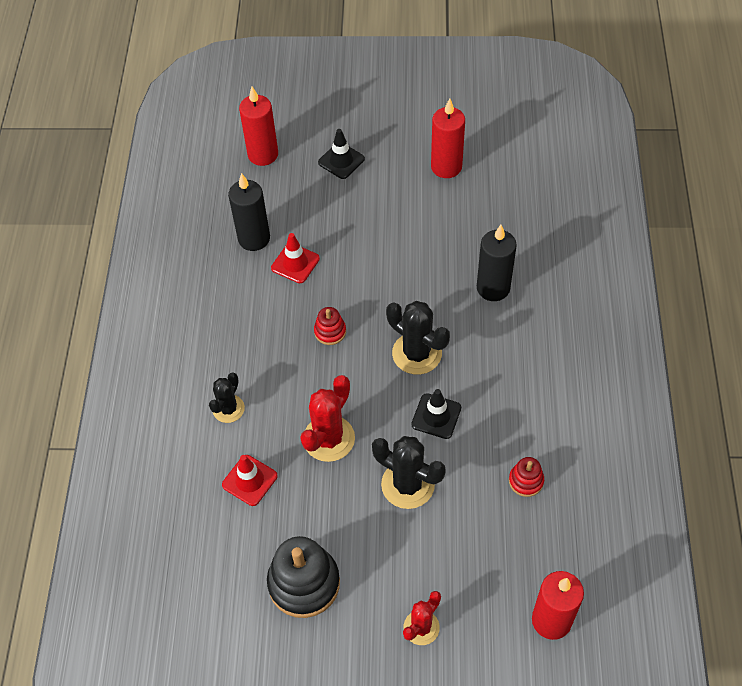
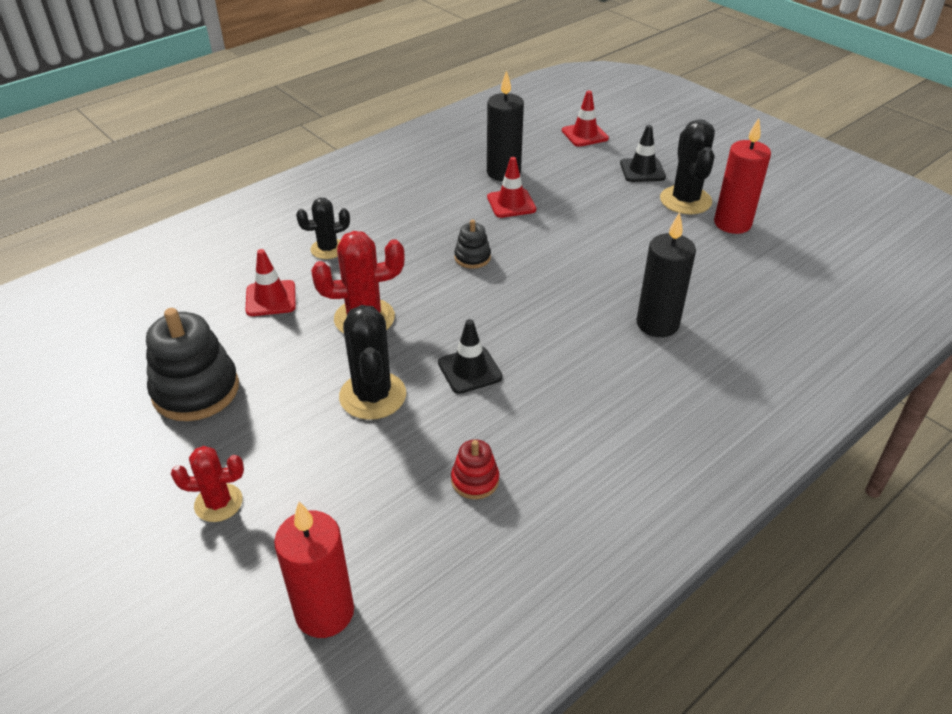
camera: 45 degrees right, 15 degrees down
red candle [239,87,278,166] -> red traffic cone [562,91,609,147]
red stacking toy [314,307,346,345] -> black stacking toy [454,219,491,269]
black cactus [386,301,450,374] -> black cactus moved to [660,119,715,214]

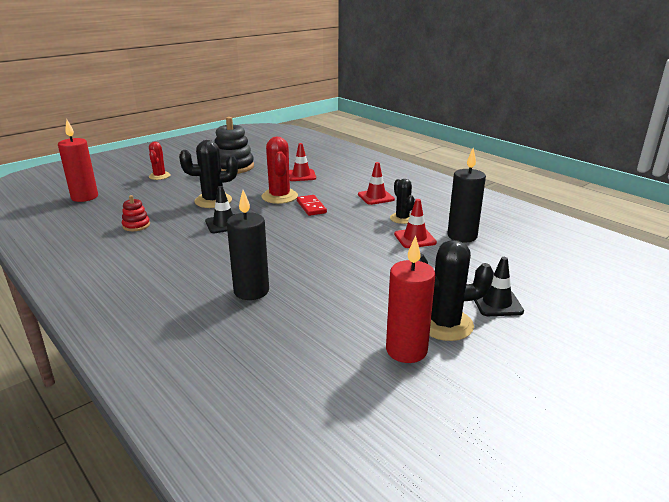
camera: 90 degrees right, 15 degrees down
black cactus [296,198,350,259] -> black cactus moved to [390,179,415,224]
black stacking toy [454,219,491,269] -> none
red traffic cone [562,91,609,147] -> red traffic cone moved to [358,162,395,205]
none -> red domino [297,195,327,216]

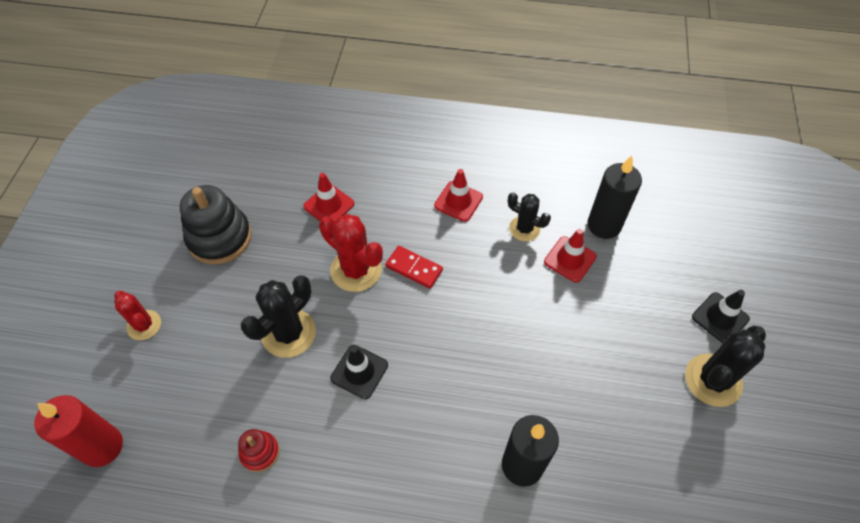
camera: 40 degrees left, 30 degrees up
red candle [386,236,435,363] -> none

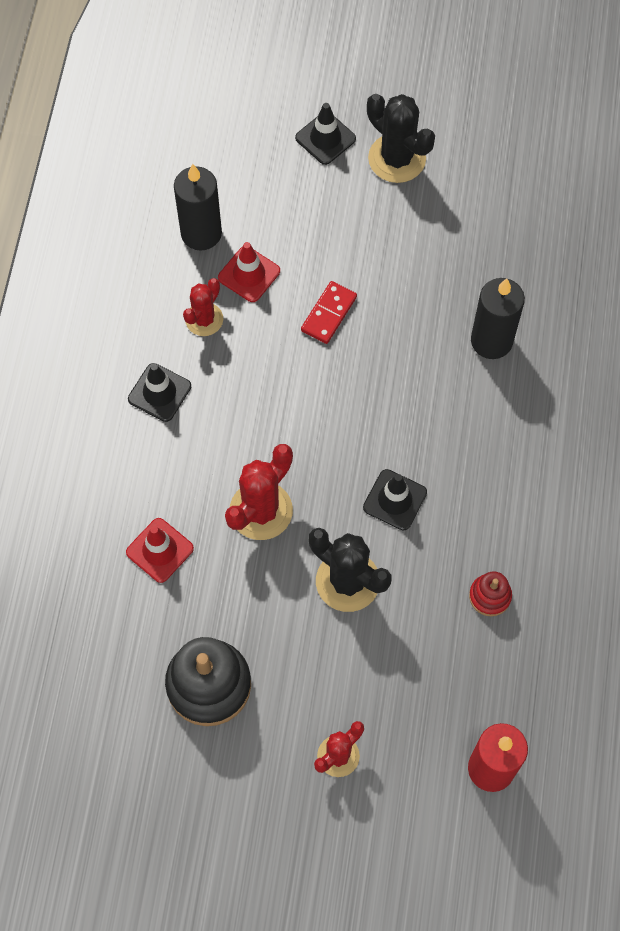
camera: 90 degrees left, 10 degrees up
red domino [385,246,443,289] -> red domino moved to [301,281,357,344]
red traffic cone [434,169,483,222] -> black traffic cone [128,363,191,422]
black cactus [508,192,551,242] -> red cactus [183,278,223,336]

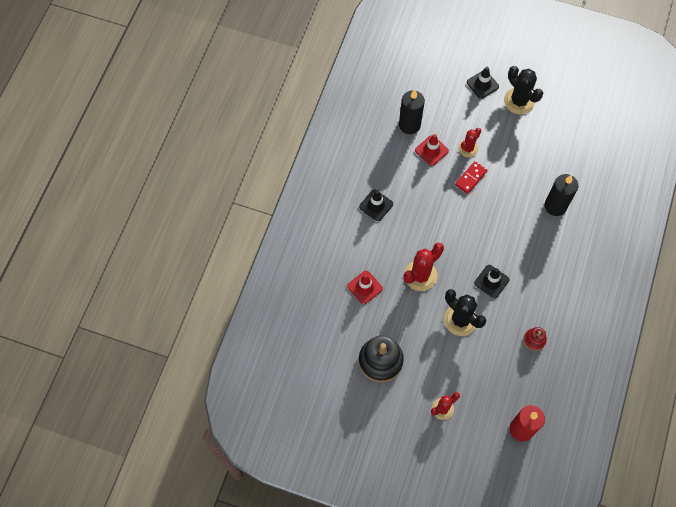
camera: 10 degrees right, 0 degrees up
red cactus [183,278,223,336] -> red cactus moved to [458,128,481,157]

